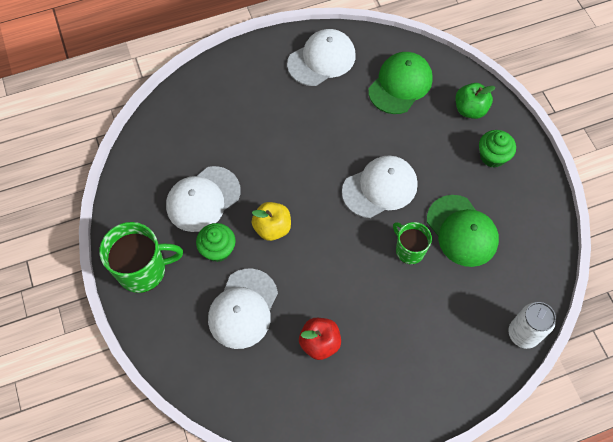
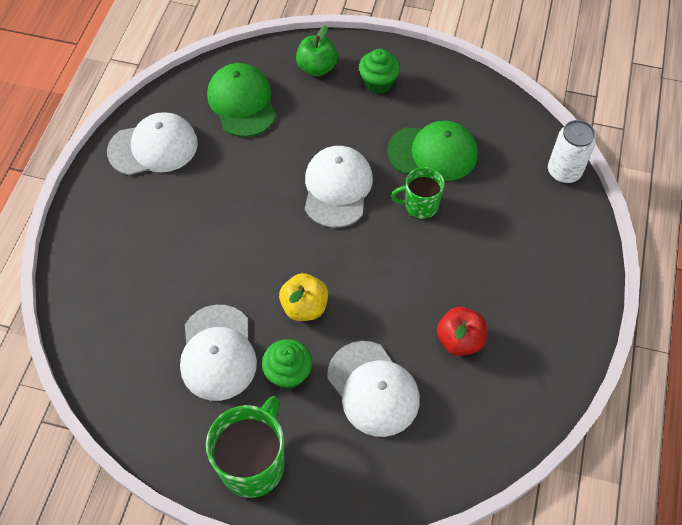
camera: 55 degrees left, 5 degrees down
white cap [287,29,356,86] -> white cap turned 75 degrees clockwise [107,112,198,175]

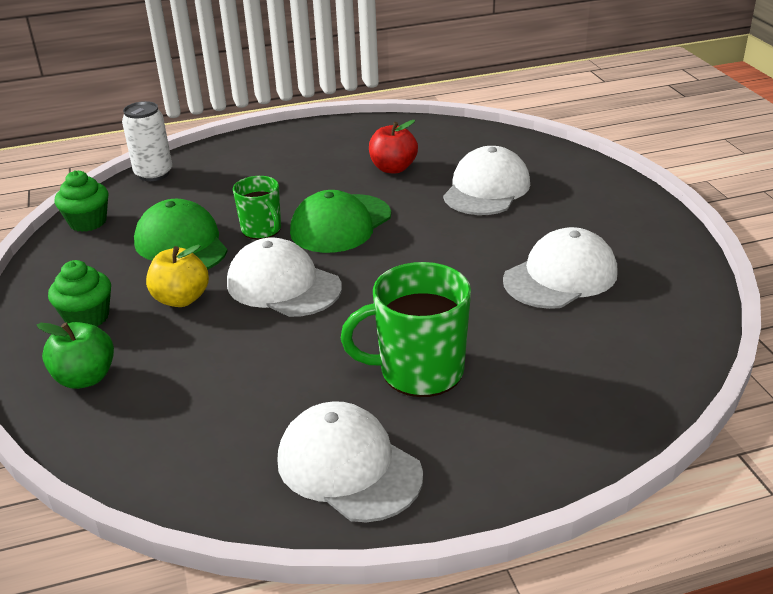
camera: 120 degrees left, 25 degrees down
green mug [206,396,284,498] -> green mug moved to [341,262,471,397]
green cap [207,63,276,137] -> green cap moved to [290,190,391,253]
green cupcake [262,339,312,389] -> green cupcake moved to [55,170,108,232]
yellow apple [279,273,328,321] -> yellow apple moved to [146,245,209,307]
white cap [305,146,373,228] -> white cap turned 60 degrees clockwise [227,237,342,317]

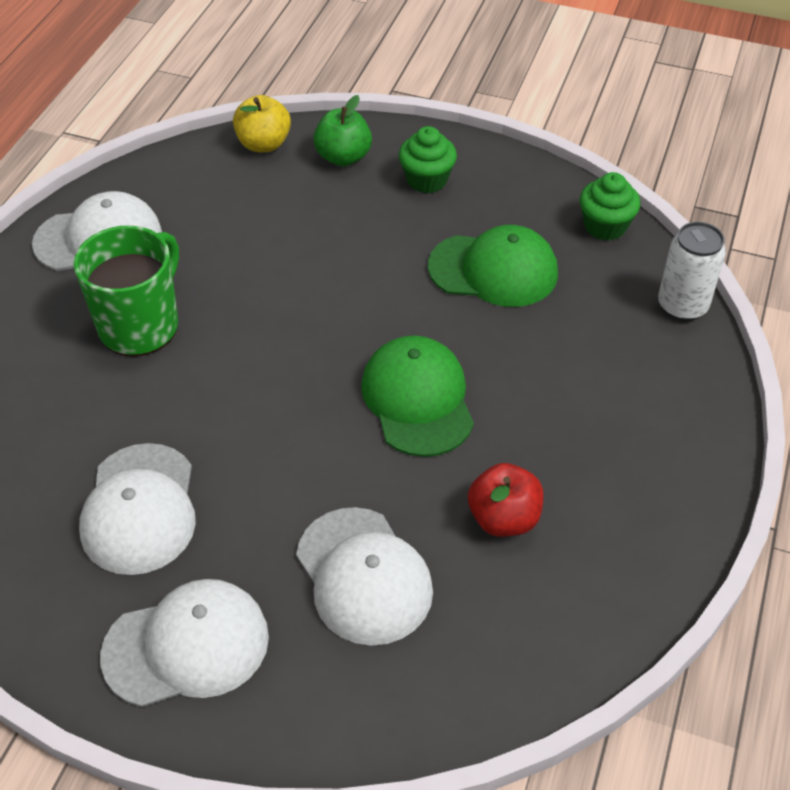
camera: 125 degrees right, 15 degrees up
yellow apple [146,245,209,307] -> yellow apple moved to [233,95,291,152]
white cap [227,237,342,317] -> white cap moved to [100,579,269,707]
green mug [233,176,281,239] -> none

